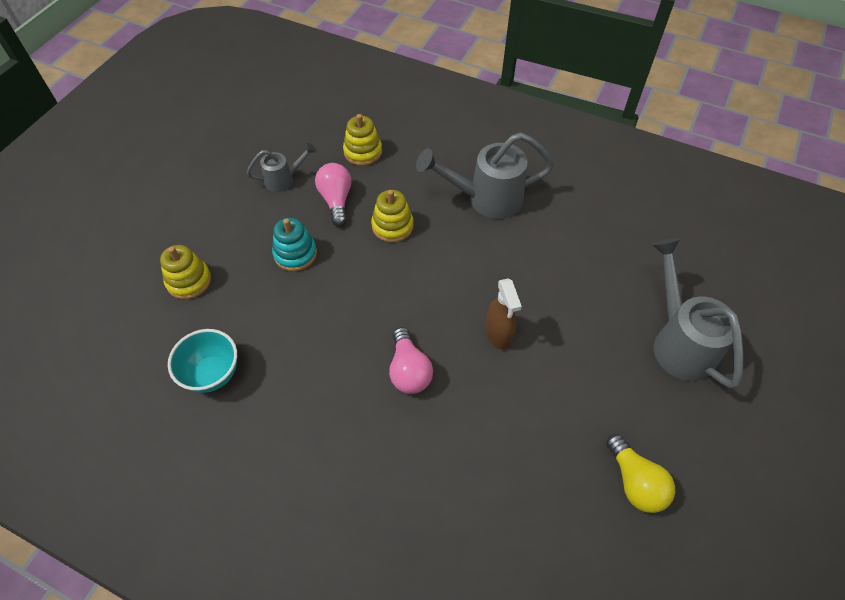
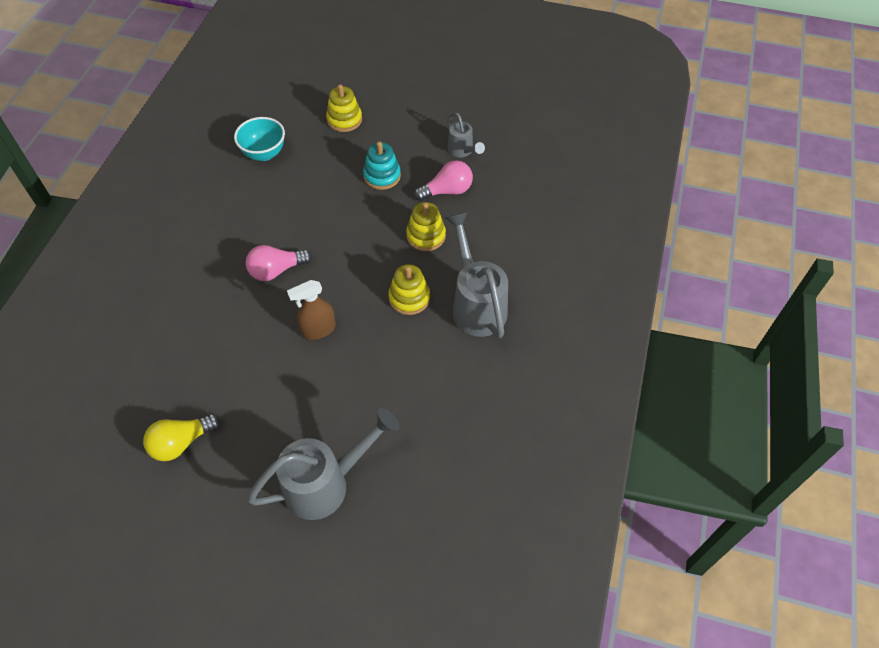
camera: 80 degrees right, 0 degrees up
yellow stacking toy [343,114,382,166] -> yellow stacking toy moved to [388,264,430,315]

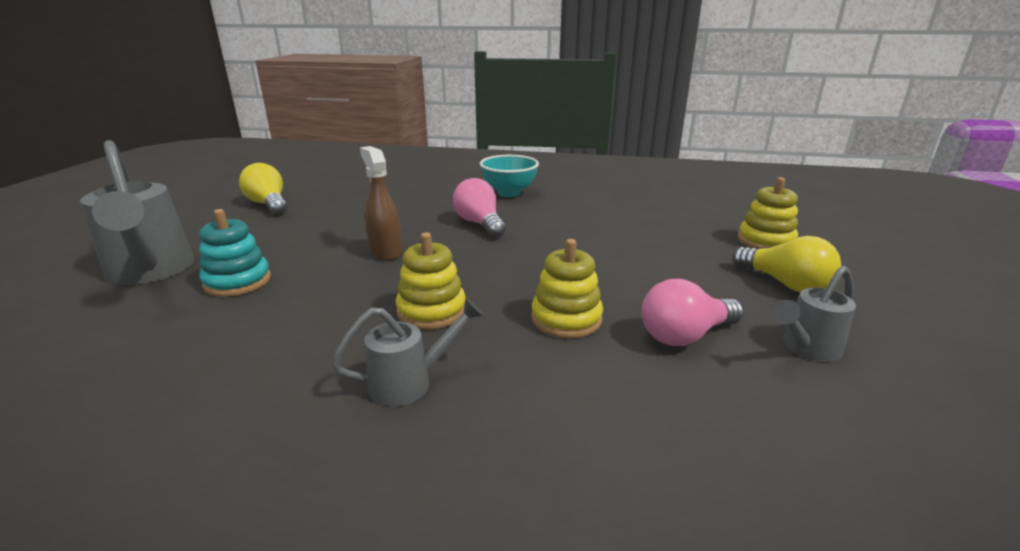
camera: 85 degrees right, 30 degrees down
turquoise bowl [234,117,285,161] -> turquoise bowl moved to [480,155,539,197]
turquoise stacking toy [363,141,401,190] -> turquoise stacking toy moved to [199,209,271,297]
pink light bulb [414,160,473,201] -> pink light bulb turned 90 degrees clockwise [642,279,744,346]
grey watering can [445,212,508,339] -> grey watering can [331,298,484,407], size x0.54
none -> yellow light bulb [732,236,841,292]

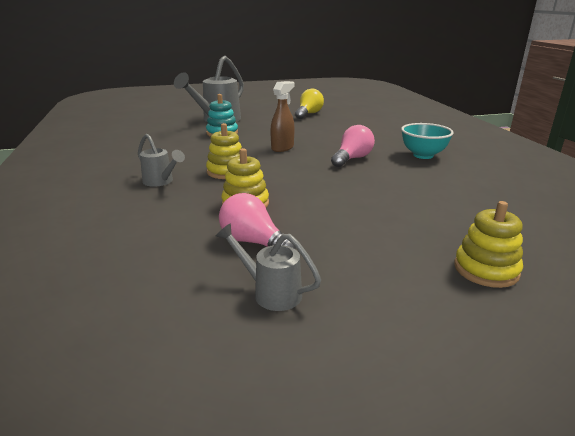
camera: 65 degrees right, 0 degrees up
yellow light bulb [732,236,841,292] -> none

